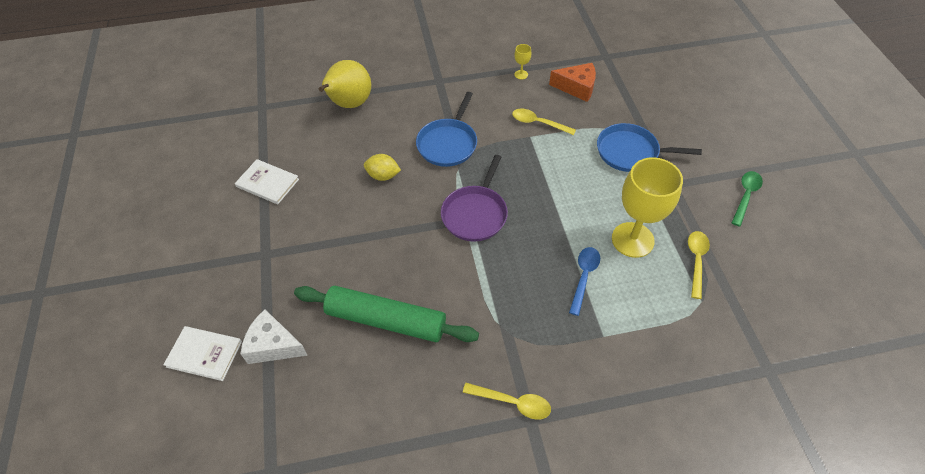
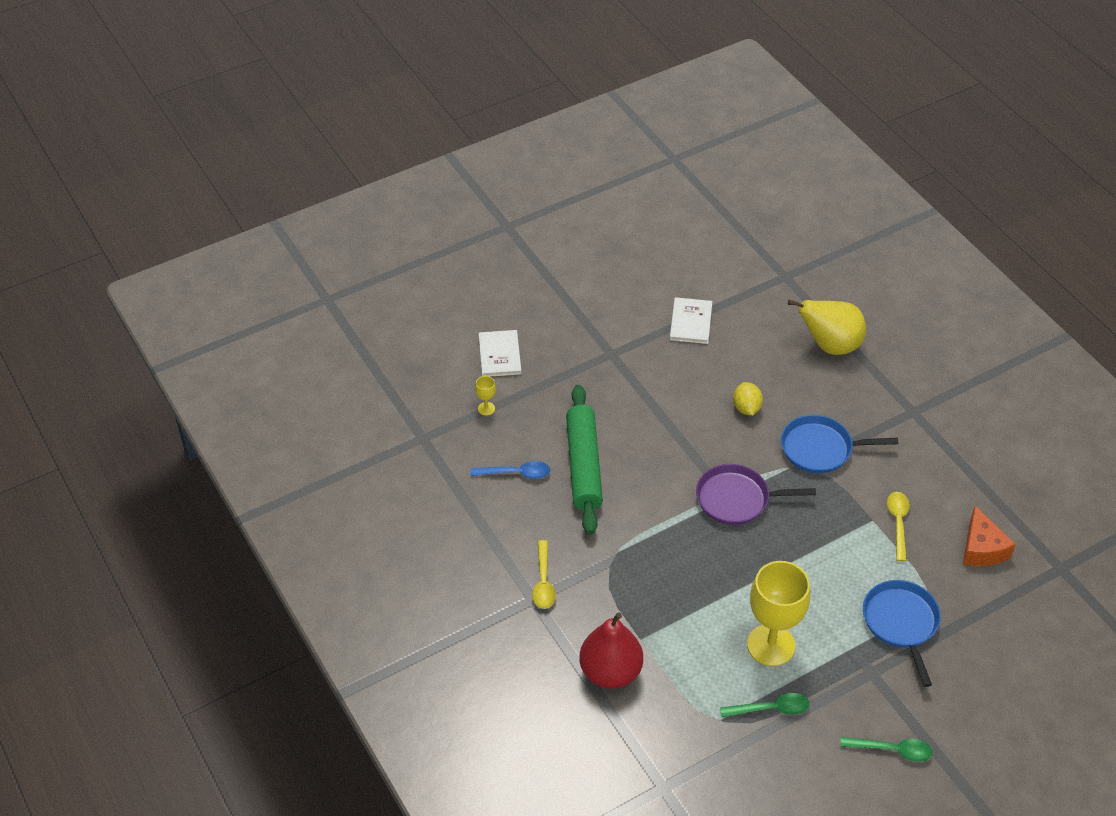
camera: 70 degrees right, 5 degrees down
white cheese [241,309,308,364] -> none
yellow goblet [514,44,531,80] -> yellow goblet moved to [475,376,496,416]
blue spoon [569,247,600,316] -> blue spoon moved to [470,461,550,479]
yellow spoon [688,231,710,299] -> green spoon [720,693,809,717]
none -> red pear [580,612,643,689]

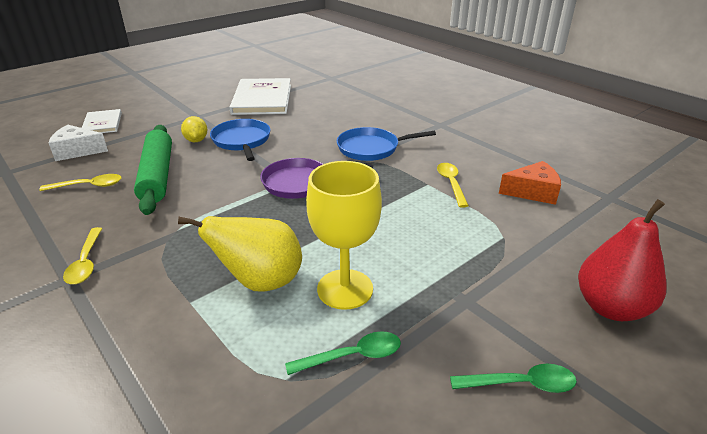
camera: 10 degrees left, 15 degrees down
blue spoon [470,461,550,479] -> yellow spoon [39,174,122,191]
yellow goblet [475,376,496,416] -> white cheese [49,125,108,161]
red pear [580,612,643,689] -> red pear moved to [578,199,666,321]
white book [670,297,712,344] -> white book [229,78,291,115], size x1.81
yellow lemon [733,382,763,416] -> yellow lemon moved to [181,116,207,142]
yellow pear [788,300,866,355] -> yellow pear moved to [178,216,302,292]
blue pan [863,580,941,687] -> blue pan moved to [210,119,271,161]
orange cheese [963,506,1016,566] -> orange cheese turned 75 degrees counterclockwise [499,161,561,205]

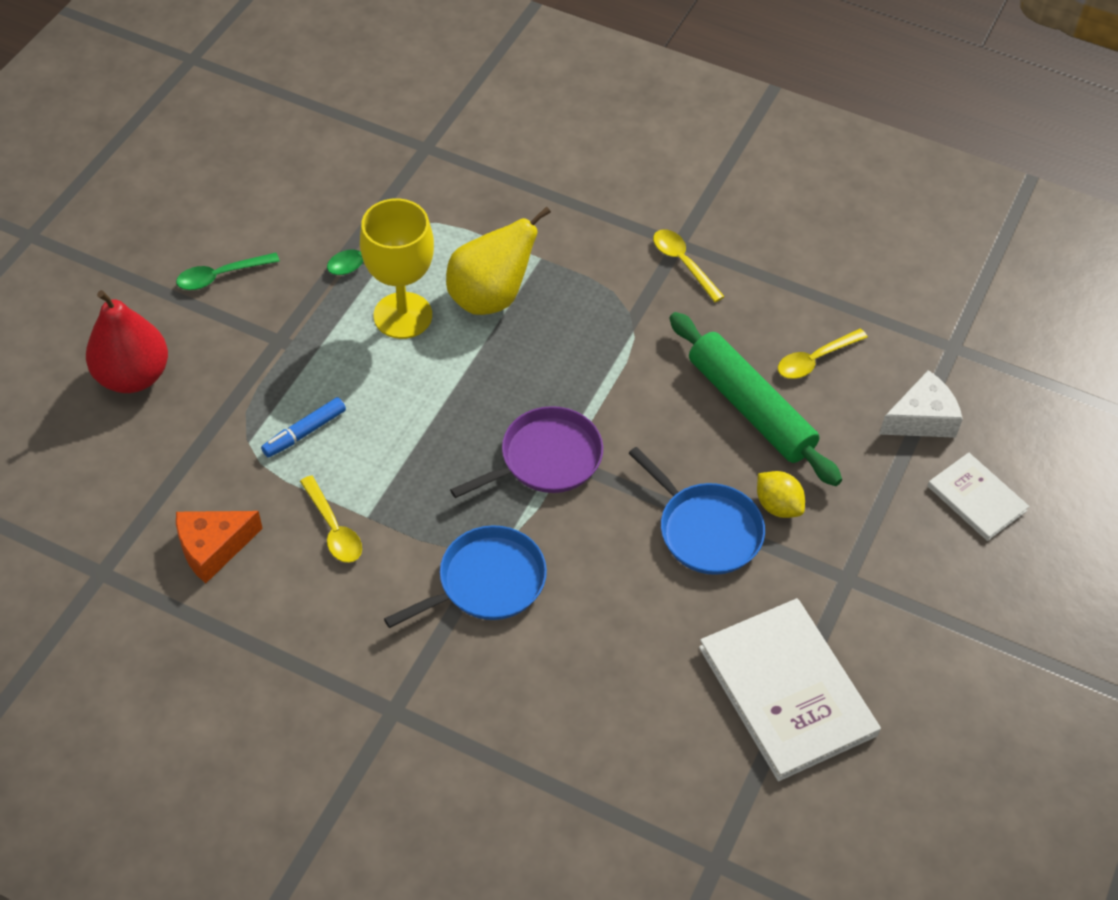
camera: 155 degrees right, 20 degrees up
none -> blue marker [261,397,346,458]

